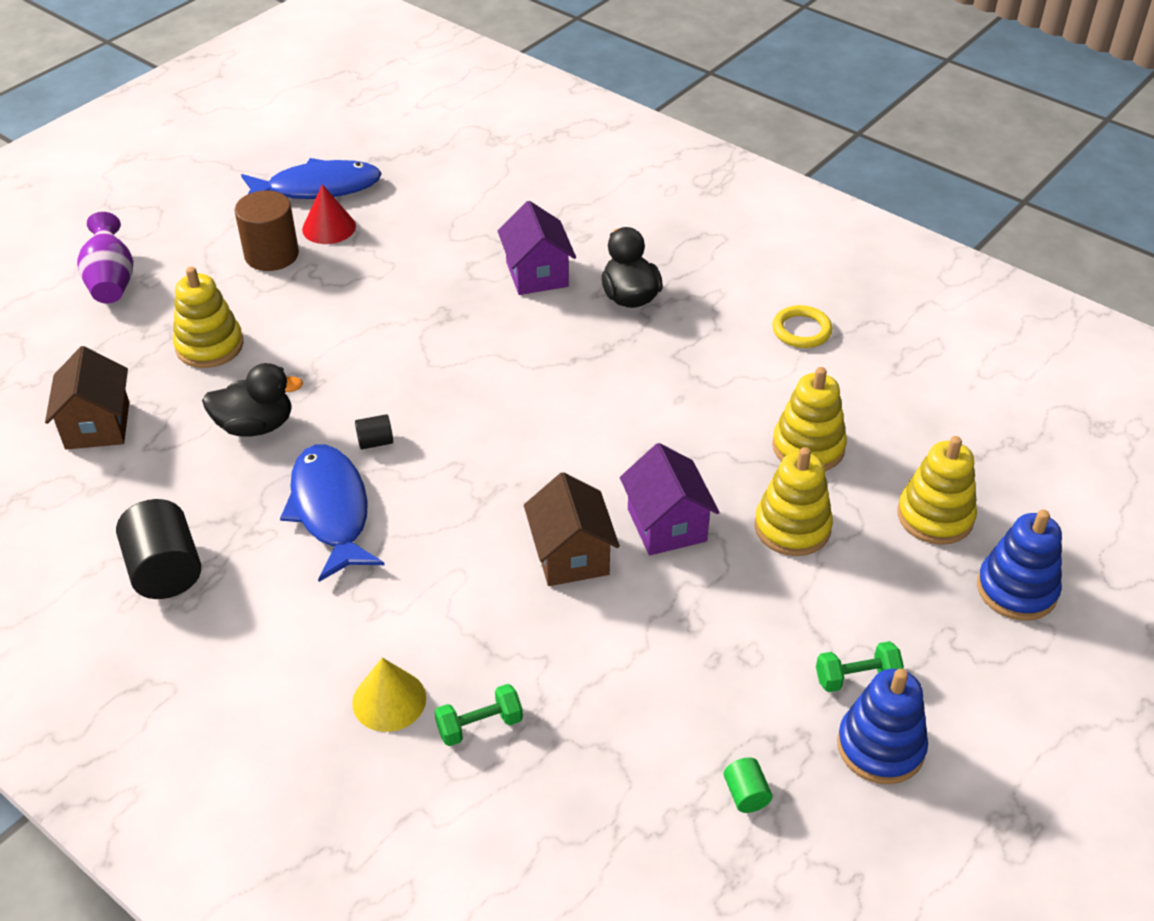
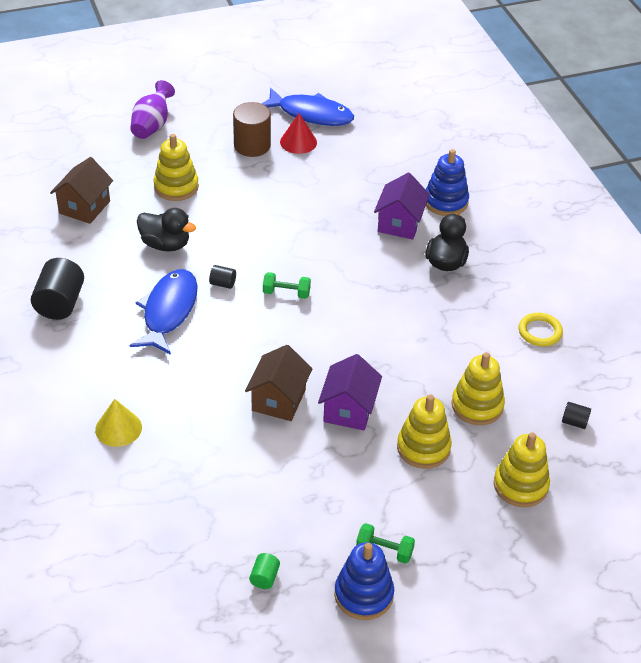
camera: 30 degrees right, 0 degrees up
green dumbbell [435,684,523,746] -> green dumbbell moved to [263,272,311,299]
blue stacking toy [977,509,1062,621] -> blue stacking toy moved to [426,149,469,216]
none -> black cylinder [562,402,591,429]

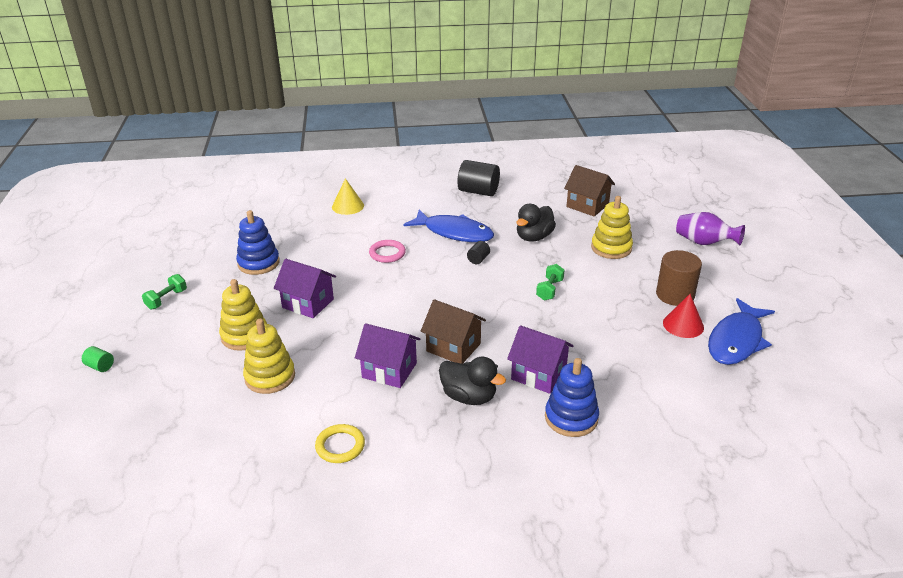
camera: 105 degrees right, 10 degrees down
brown house [245,345,313,421] -> brown house moved to [421,299,486,364]
green cylinder [249,553,280,589] -> green cylinder moved to [82,346,114,372]
green dumbbell [263,272,311,299] -> green dumbbell moved to [536,264,564,301]
blue stacking toy [334,542,394,620] -> blue stacking toy moved to [236,210,280,275]
yellow stacking toy [494,432,550,507] -> none
black cylinder [562,402,591,429] -> none
none -> purple house [355,323,420,388]
none -> pink ring [369,240,406,263]

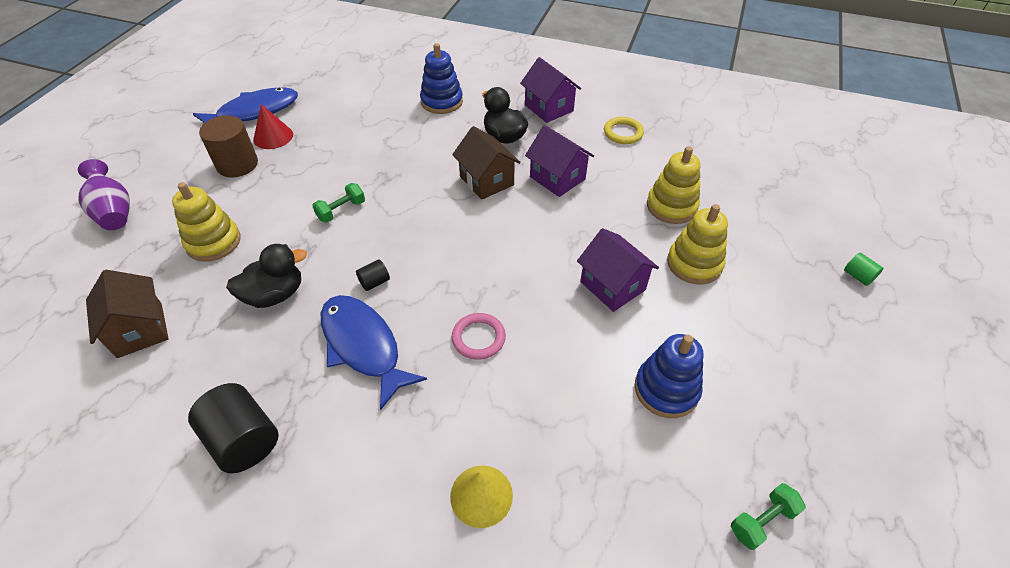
camera: 155 degrees left, 15 degrees up
green dumbbell [142,274,187,310] -> green dumbbell moved to [731,483,806,550]
purple house [507,325,573,394] -> purple house moved to [520,57,581,123]

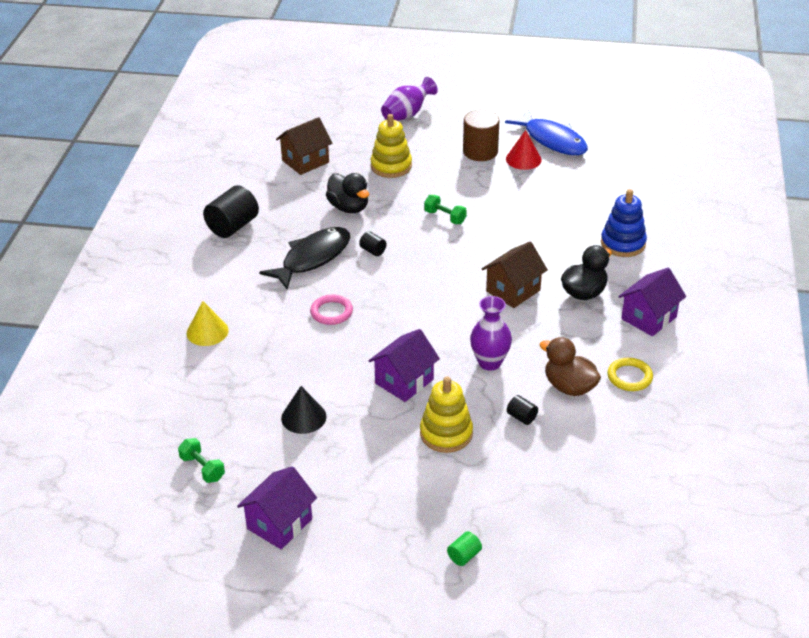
camera: 80 degrees right, 10 degrees down
blue fish [321,295,427,410] -> black fish [259,227,350,289]
purple house [525,125,594,197] -> purple house moved to [237,466,317,550]
blue stacking toy [634,334,704,418] -> black cone [281,386,327,434]
yellow stacking toy [647,146,701,224] -> black cylinder [507,395,538,425]
none -> purple vase [470,296,512,371]
none -> brown duck [540,337,601,396]

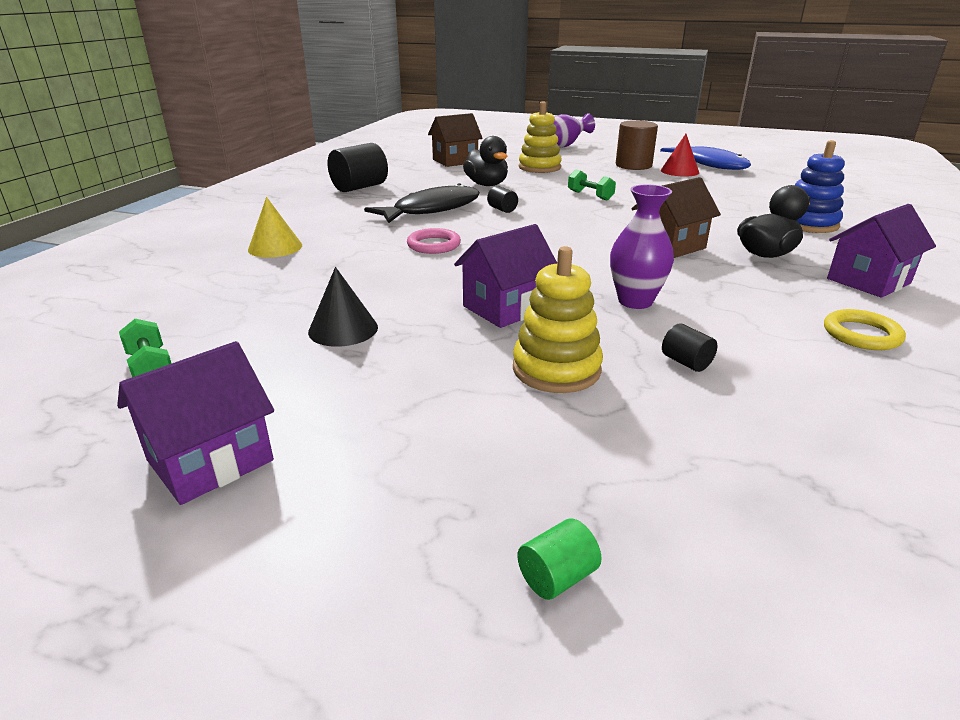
camera: 10 degrees right, 10 degrees down
brown duck [540,337,601,396] -> none

